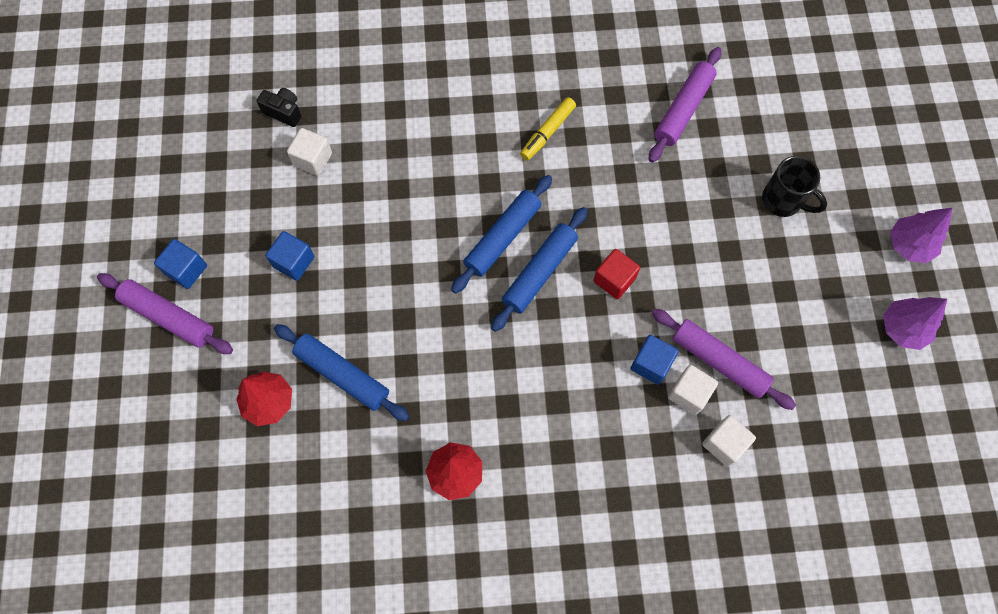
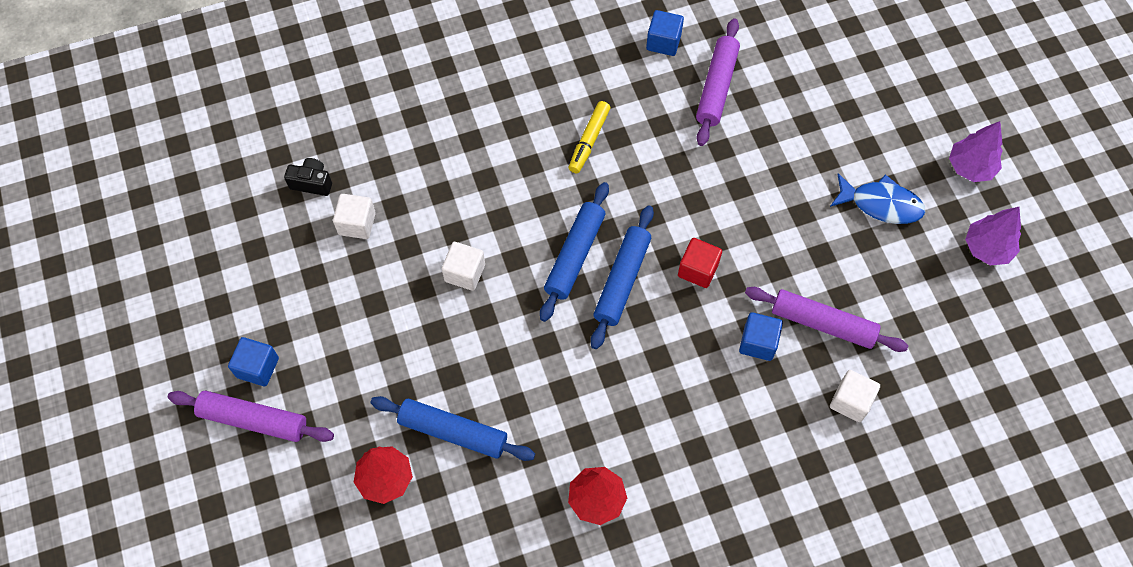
camera: 15 degrees left, 5 degrees down
blue cube [265,231,314,281] -> blue cube moved to [646,10,684,56]
white cube [668,365,718,415] -> white cube moved to [442,242,485,291]
black mug [762,156,827,217] -> none
none -> blue fish [830,173,925,224]

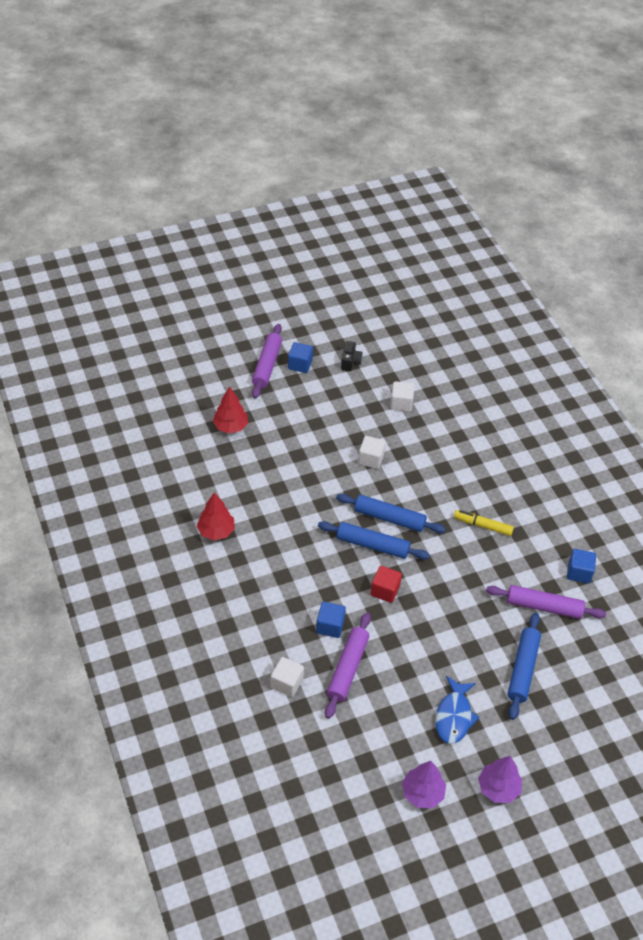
camera: 85 degrees right, 15 degrees down
black camera [284,158,332,196] -> black camera moved to [341,341,363,371]
blue rolling pin [371,396,535,461] -> blue rolling pin moved to [507,613,541,720]

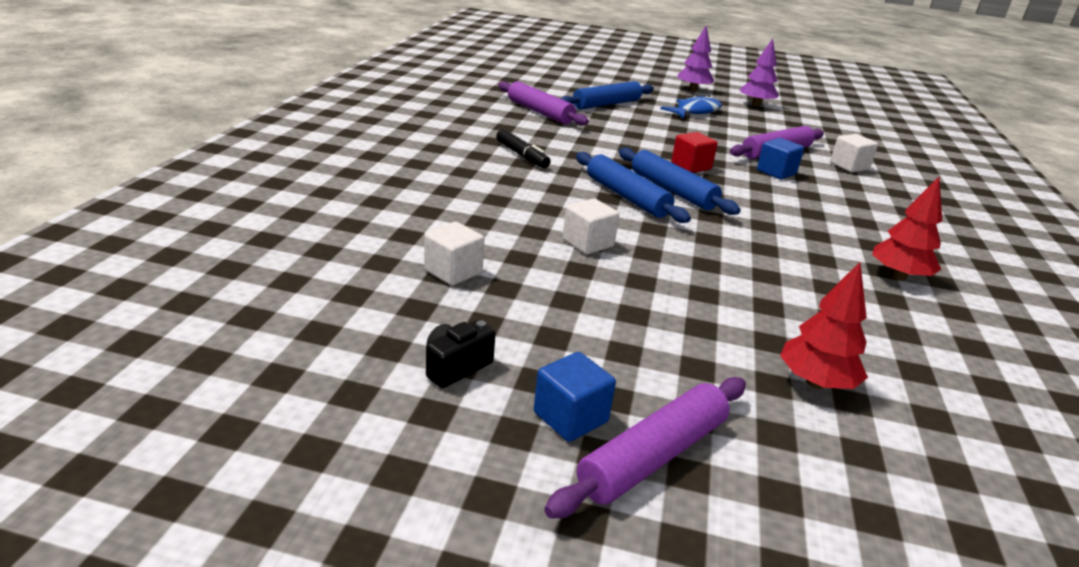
camera: 145 degrees left, 20 degrees down
yellow marker [454,510,514,536] -> black marker [496,129,551,168]
blue cube [567,549,596,584] -> none

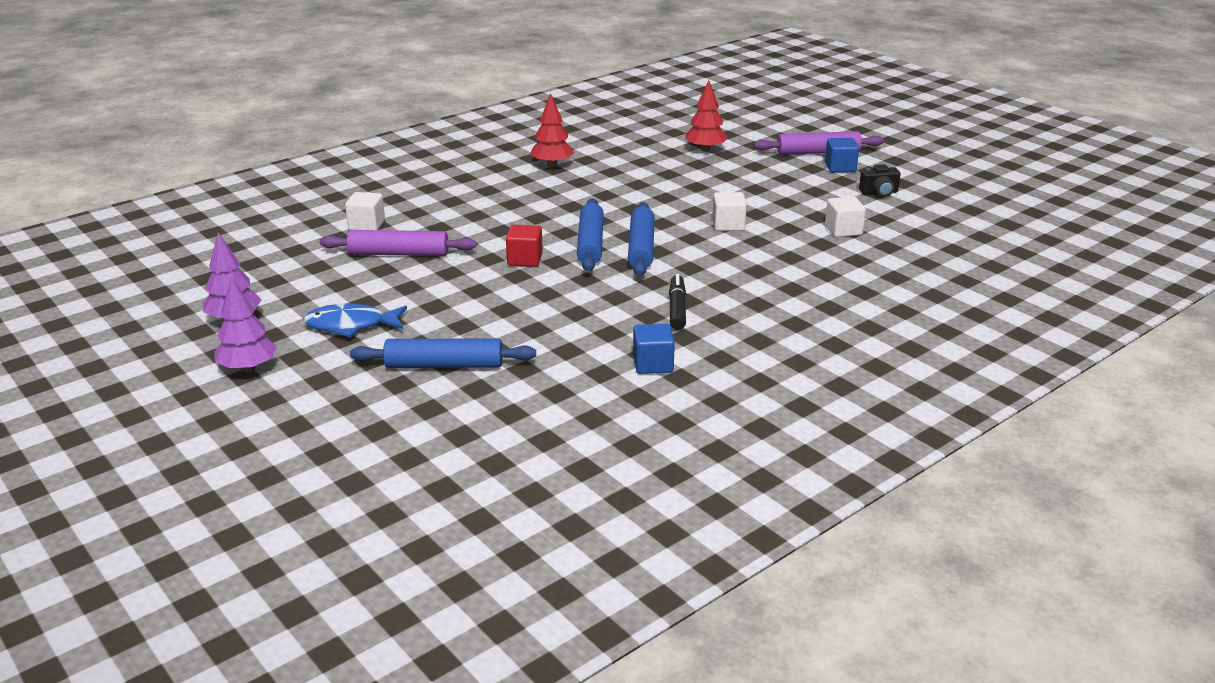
camera: 140 degrees left, 0 degrees up
purple rolling pin [498,81,589,126] -> none
blue cube [757,138,804,179] -> blue cube moved to [633,324,675,374]

